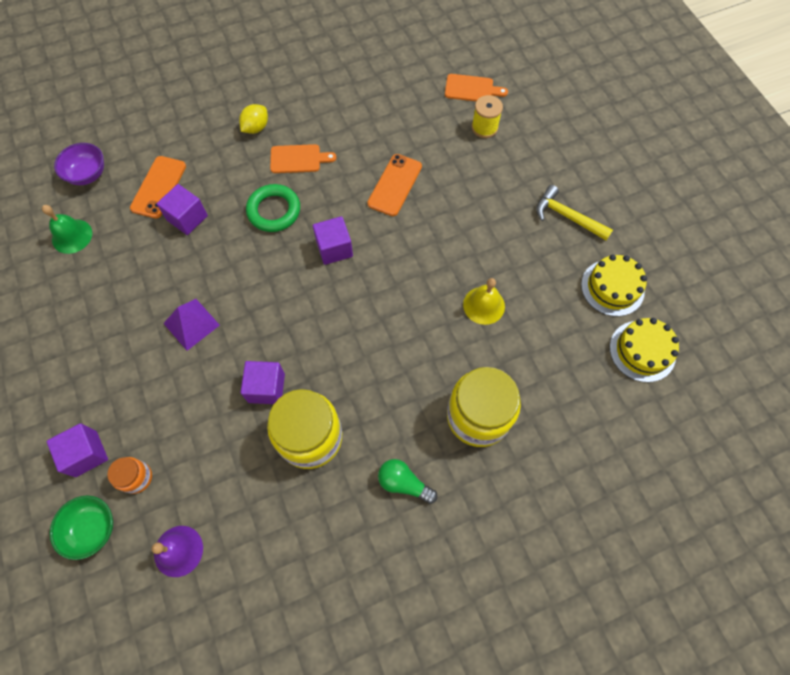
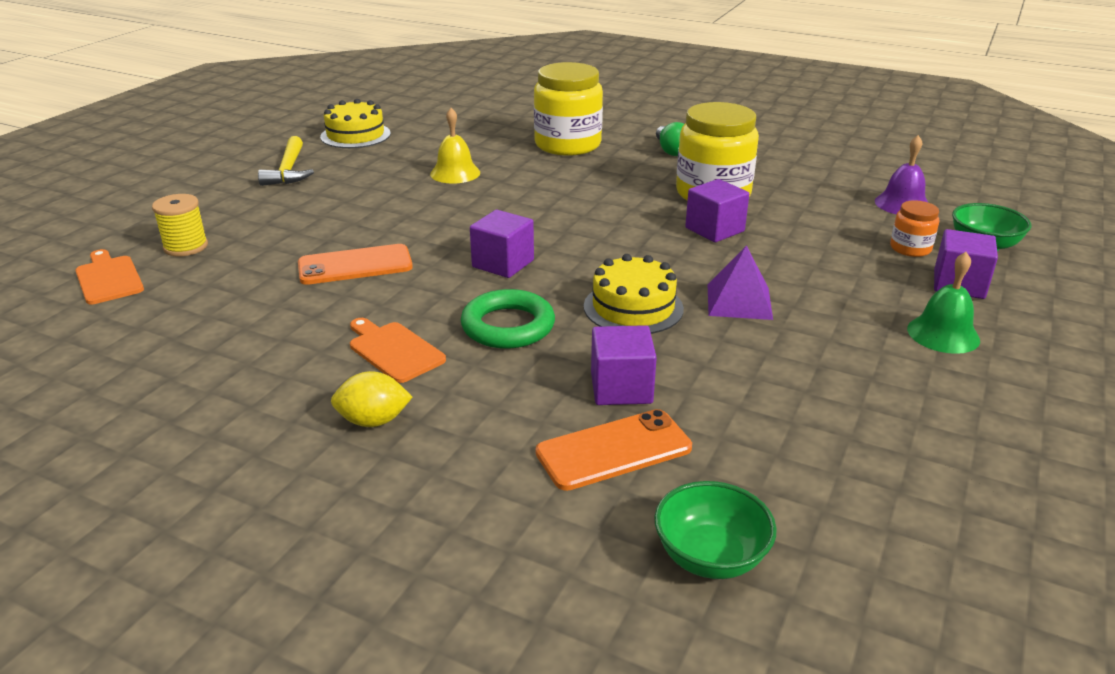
camera: 130 degrees left, 35 degrees down
green bell [42,205,92,254] -> green bell moved to [907,252,980,354]
purple bowl [54,143,104,185] -> green bowl [654,481,777,579]
yellow cake [610,318,679,382] -> yellow cake moved to [584,254,684,334]

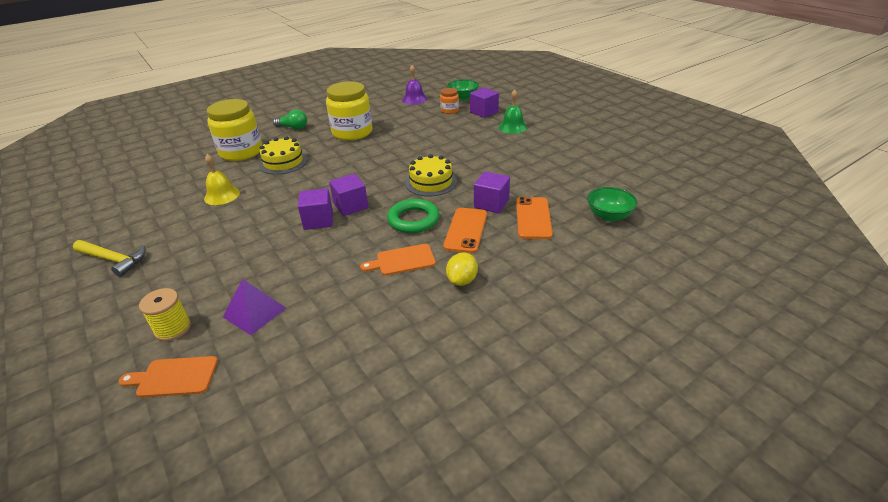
camera: 60 degrees left, 5 degrees up
orange phone [298,244,413,285] -> orange phone moved to [443,208,487,253]
yellow cake [320,99,391,148] -> yellow cake moved to [259,137,308,175]
purple cube [685,179,749,242] -> purple cube moved to [298,188,333,230]
purple pyramid [708,245,773,320] -> purple pyramid moved to [223,279,286,335]

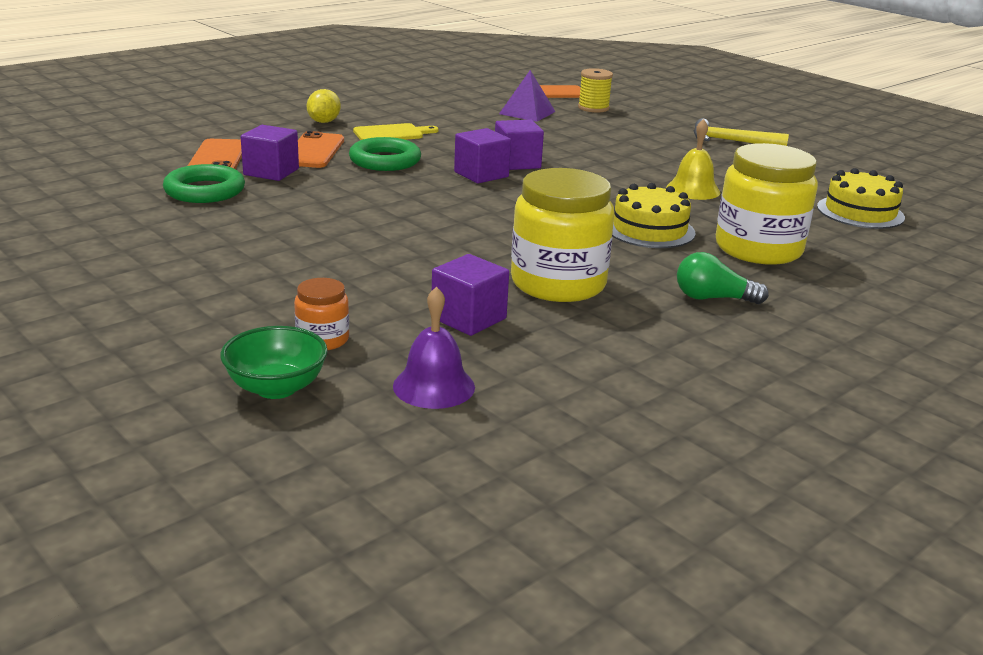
camera: 170 degrees right, 10 degrees down
orange cutting board [360,244,436,276] -> yellow cutting board [353,123,439,140]
yellow cake [405,154,457,196] -> yellow cake moved to [817,168,905,229]
purple cube [470,87,499,118] -> purple cube moved to [432,254,509,336]
green bell [498,89,527,134] -> none
green bowl [587,187,638,222] -> none
none -> green ring [163,164,245,203]

